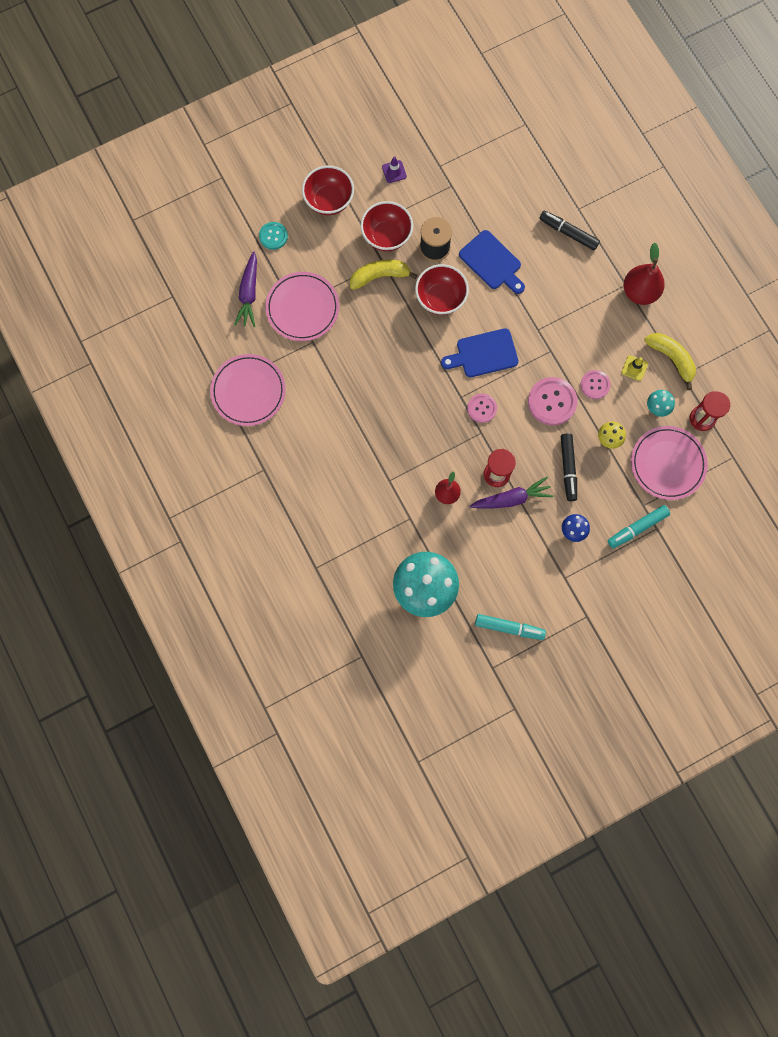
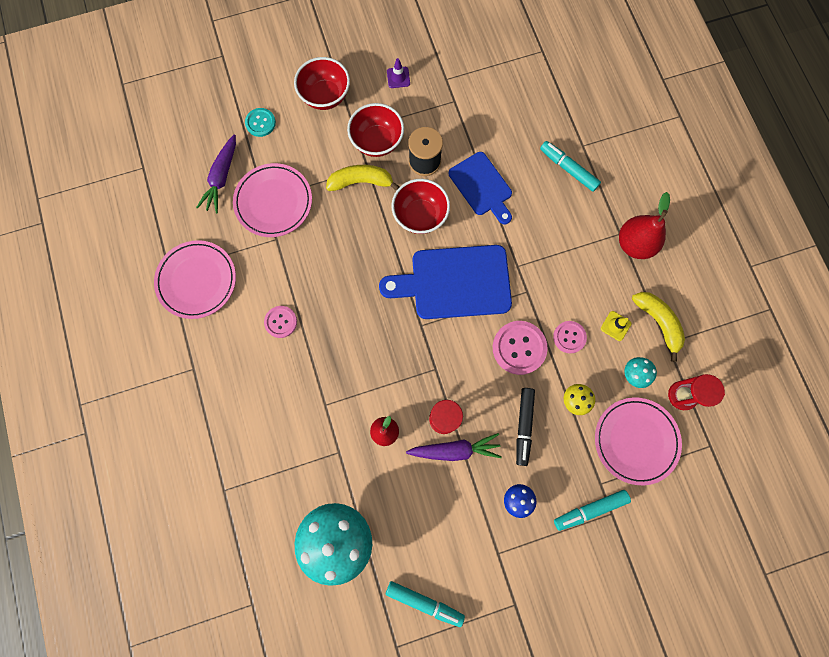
camera: 10 degrees right, 0 degrees up
blue cutting board [441,328,519,377] -> blue cutting board [379,245,512,319], size x1.58
pink button [467,394,497,423] -> pink button moved to [264,306,297,338]
black marker [539,211,600,250] -> turquoise marker [540,141,601,192]

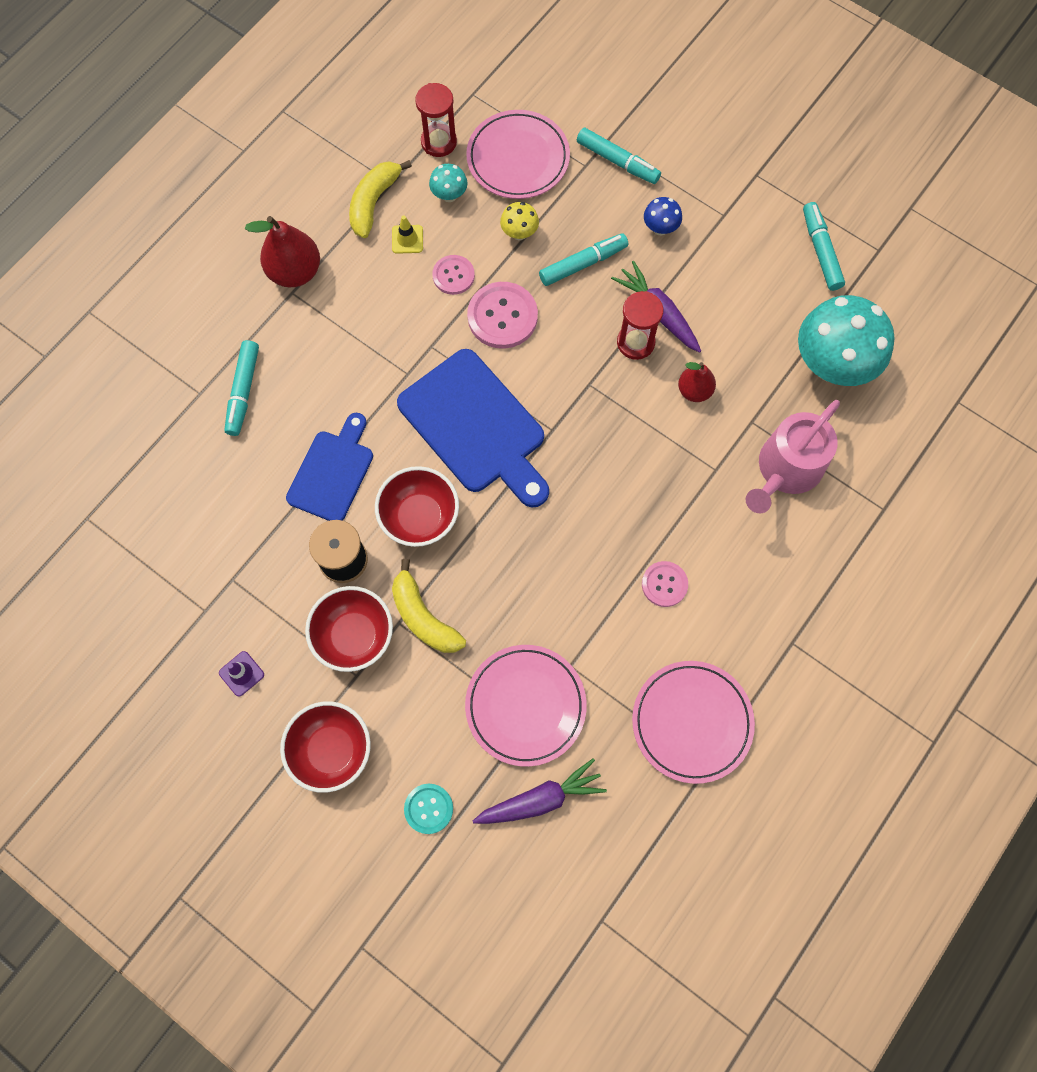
camera: 125 degrees left, 5 degrees down
black marker [516,388,535,466] -> turquoise marker [539,233,628,286]
none -> pink watering can [746,400,840,513]

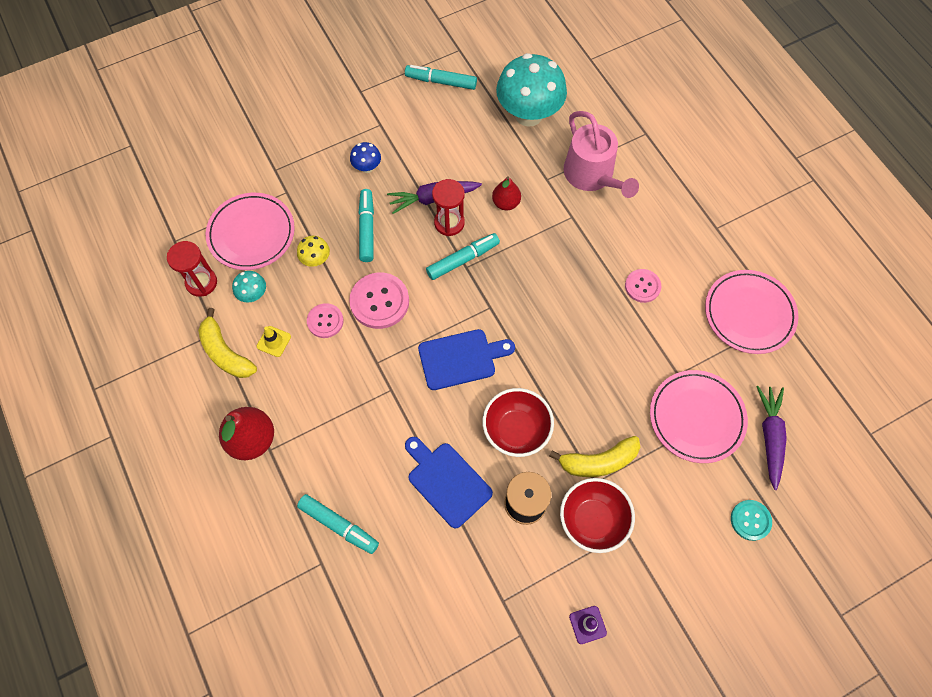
camera: 65 degrees left, 5 degrees down
red bowl [280,701,371,793] -> none
blue cutting board [397,349,549,507] -> blue cutting board [418,329,515,390], size x0.63
turquoise marker [577,127,661,184] -> turquoise marker moved to [426,233,500,280]

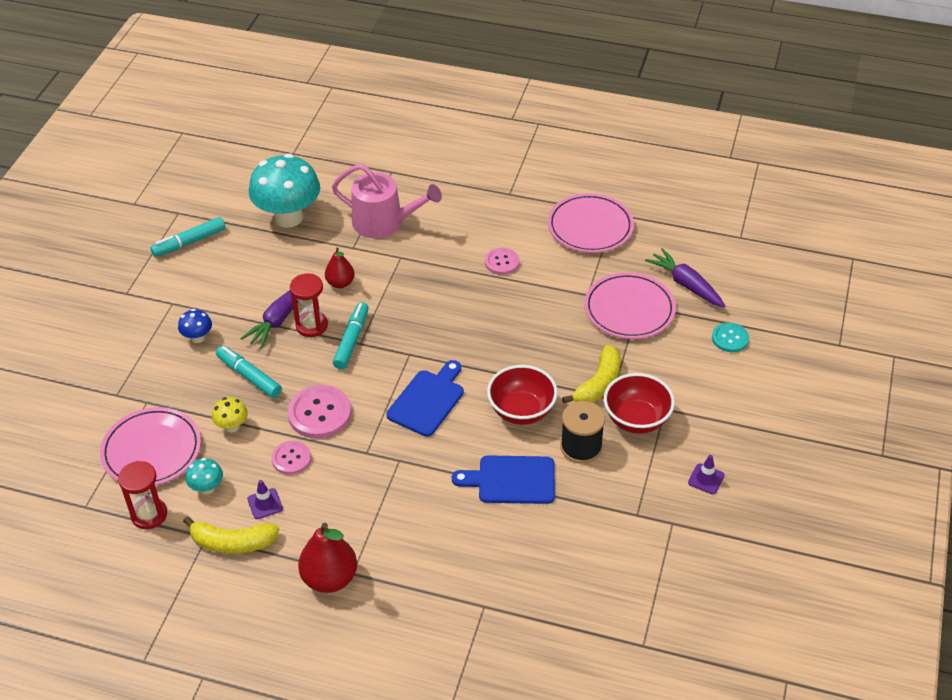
camera: 45 degrees left, 20 degrees down
yellow traffic cone [257,326,291,357] -> purple traffic cone [247,480,283,519]
turquoise marker [297,494,379,554] -> none

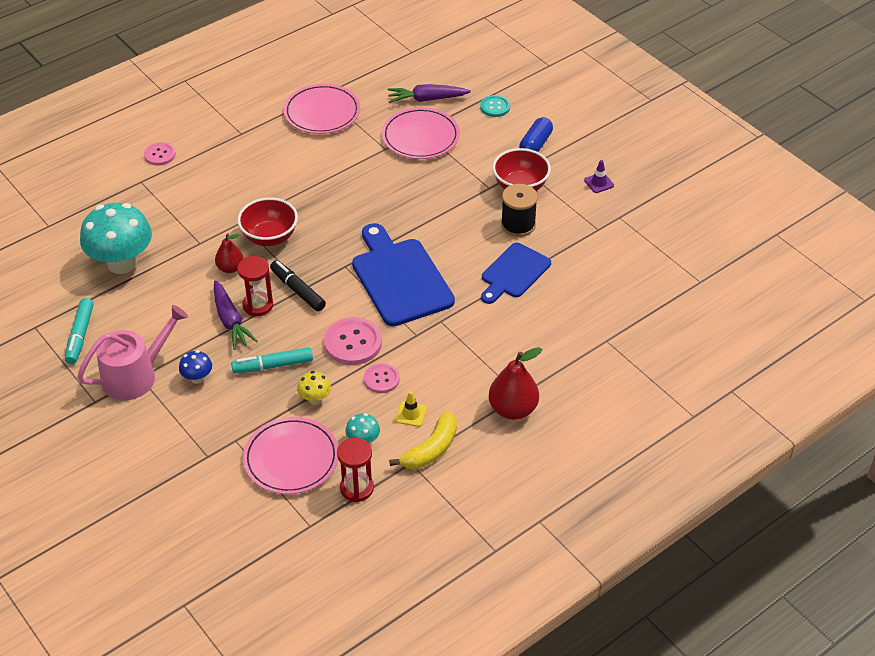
camera: 55 degrees left, 0 degrees up
purple traffic cone [247,480,283,519] -> yellow traffic cone [396,391,427,427]
pink watering can [332,164,442,238] -> pink watering can moved to [77,305,188,400]
turquoise marker [333,302,369,369] -> black marker [270,260,326,311]
blue cutting board [386,360,464,437] -> blue cutting board [352,223,455,326], size x1.58
pink button [485,248,519,275] -> pink button moved to [144,142,176,166]
red bowl [487,365,558,425] -> red bowl moved to [237,198,298,246]
yellow banana [562,345,621,403] -> none
none -> blue capsule [519,117,553,152]

